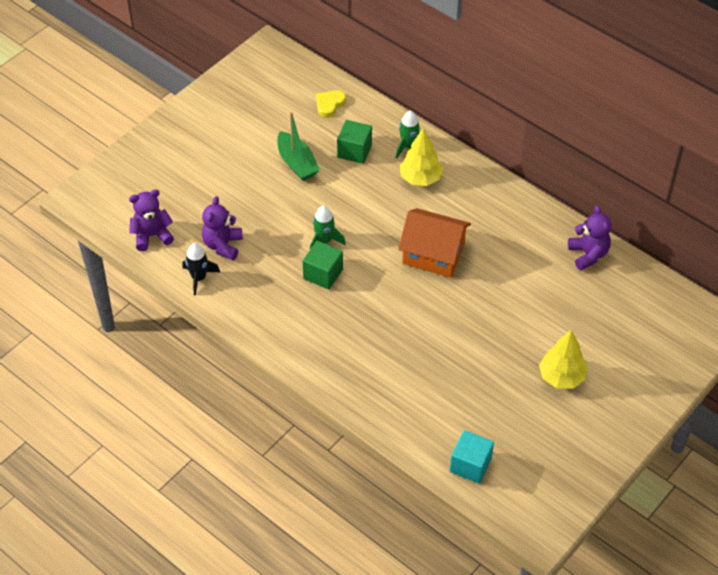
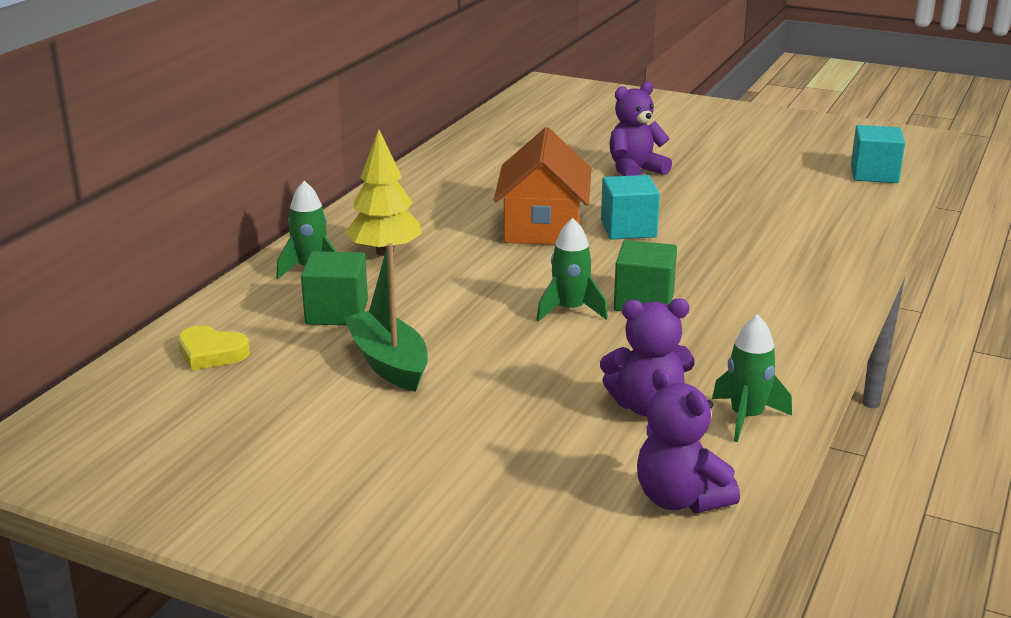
camera: 105 degrees left, 25 degrees down
black rocket [182,243,220,296] -> green rocket [712,314,792,442]
green boat [277,112,320,181] -> green boat turned 75 degrees counterclockwise [344,243,428,392]
yellow tree [539,330,588,389] -> none
purple teddy bear [568,206,612,270] -> purple teddy bear moved to [609,81,672,176]
none -> turquoise cube [601,175,660,240]

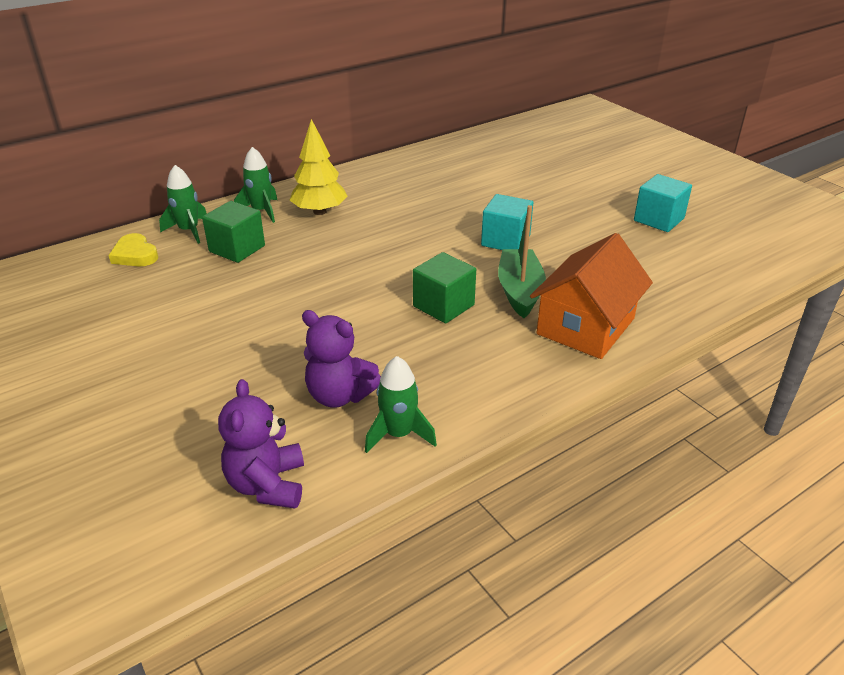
camera: 30 degrees right, 10 degrees up
green boat [344,243,428,392] -> green boat moved to [498,205,546,318]
orange house [494,127,591,245] -> orange house moved to [530,233,653,359]
green rocket [536,218,608,322] -> green rocket moved to [159,165,207,244]
purple teddy bear [609,81,672,176] -> none
turquoise cube [851,125,905,183] -> turquoise cube moved to [634,174,692,232]

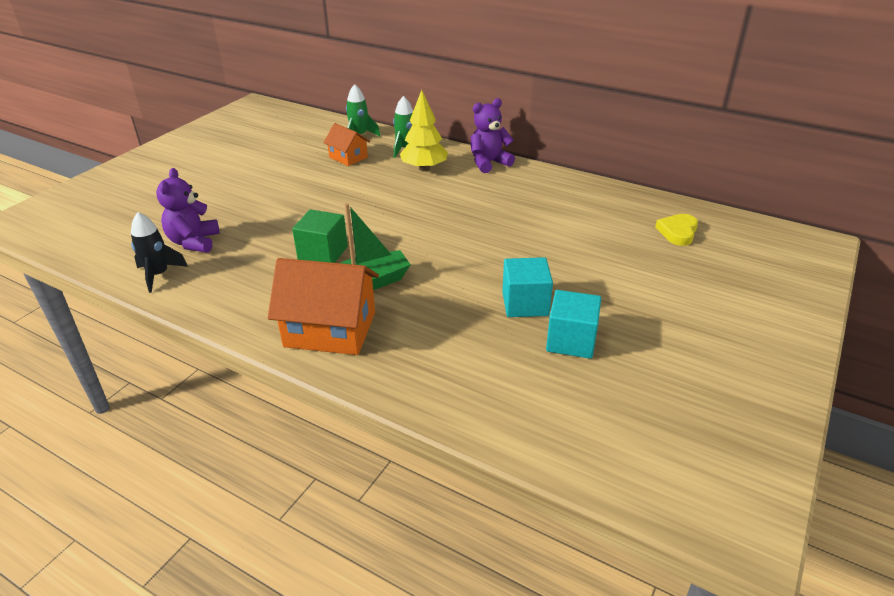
camera: 65 degrees right, 0 degrees up
yellow heart [108,233,158,266] -> yellow heart moved to [655,214,698,246]
green cube [202,201,265,263] -> orange house [323,123,370,166]
purple teddy bear [218,379,304,509] -> purple teddy bear moved to [470,98,515,173]
green rocket [365,356,437,453] -> black rocket [131,212,188,293]
turquoise cube [481,194,533,250] -> turquoise cube moved to [502,257,553,317]

